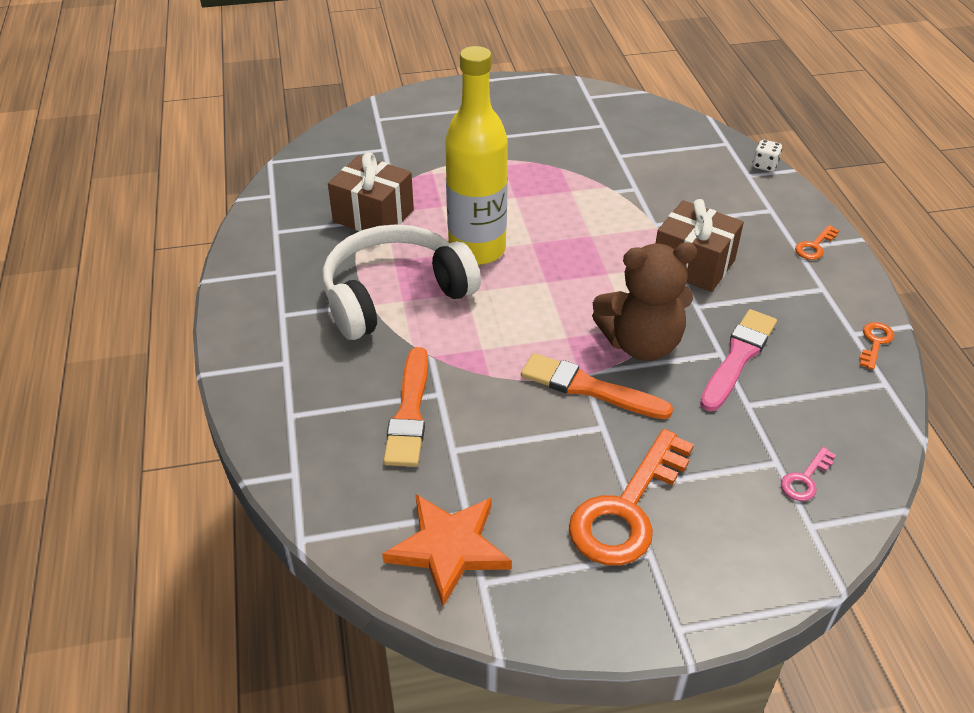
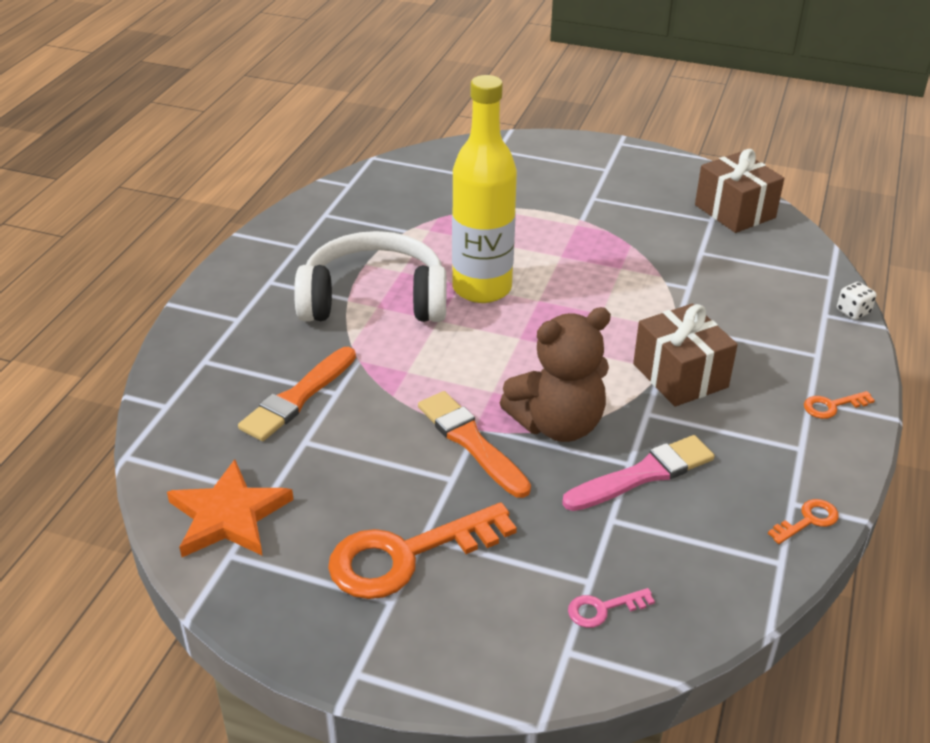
camera: 30 degrees right, 5 degrees down
brown gift [328,152,414,231] -> brown gift moved to [695,149,784,233]
brown teddy bear [592,242,697,361] -> brown teddy bear turned 45 degrees counterclockwise [500,307,611,442]

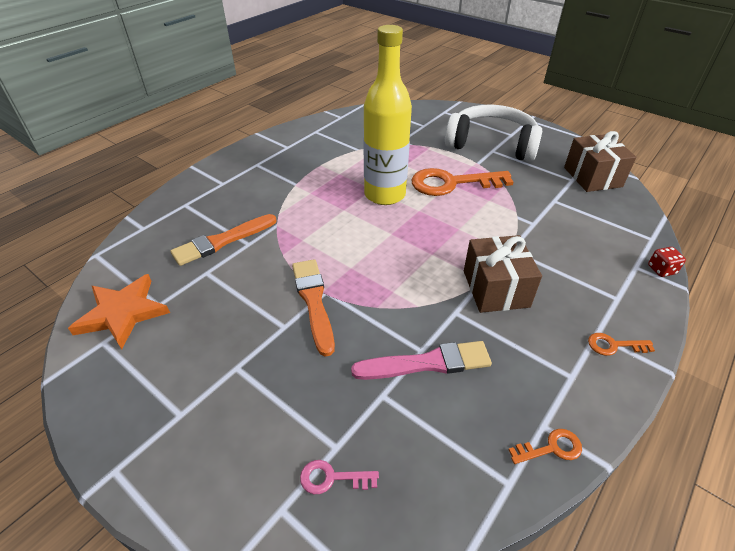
camera: 20 degrees right, 5 degrees up
white headphones [294,231,446,322] -> white headphones moved to [445,105,542,162]
orange key [328,502,517,599] -> orange key moved to [411,168,513,196]
brown teddy bear [500,307,611,442] -> none
white dice [837,282,876,320] -> red dice [648,247,686,277]

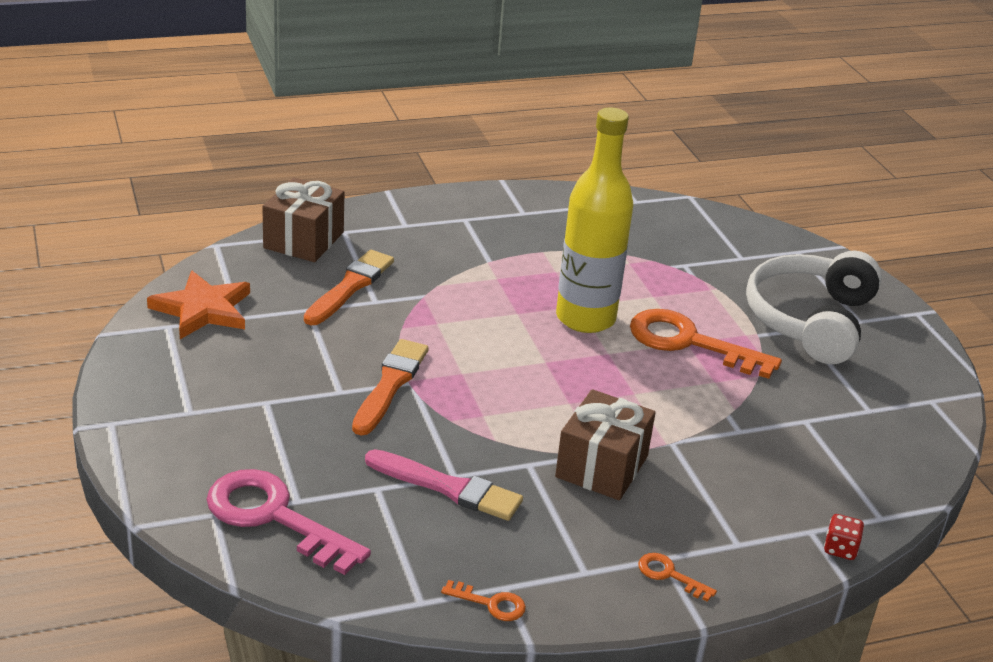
camera: 30 degrees right, 10 degrees down
orange brush [170,214,277,266] -> orange brush turned 120 degrees clockwise [304,250,394,325]
pink key [300,460,379,494] -> pink key [206,469,371,575], size x2.28
white headphones [445,105,542,162] -> white headphones turned 120 degrees counterclockwise [746,250,882,364]
brown gift [564,131,636,192] -> brown gift moved to [262,177,344,262]

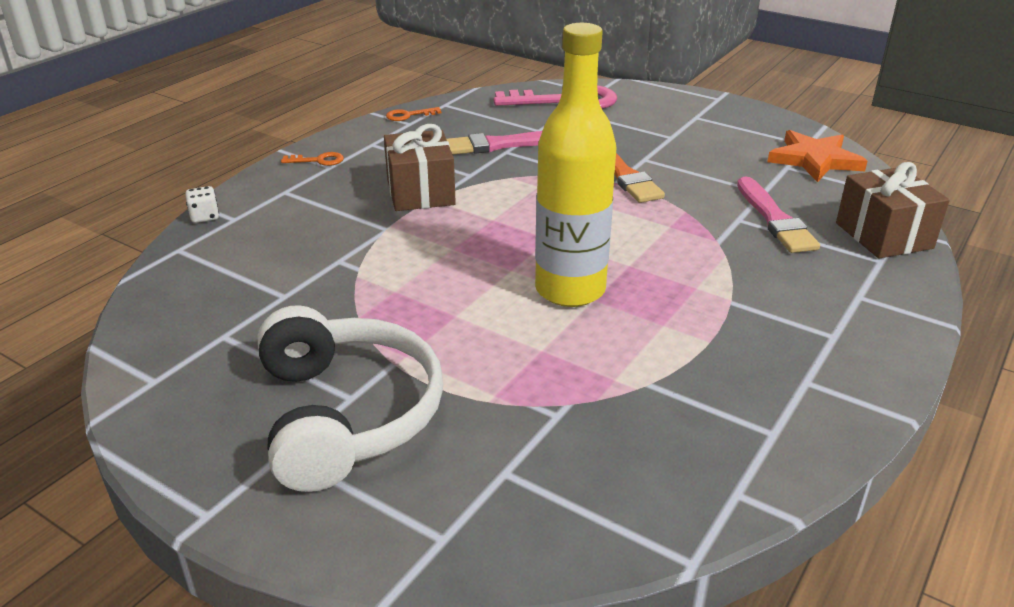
camera: 145 degrees right, 0 degrees up
orange brush [304,250,394,325] -> pink brush [737,176,820,253]
orange key [630,309,782,379] -> none
red dice [824,514,864,560] -> white dice [185,186,219,223]

